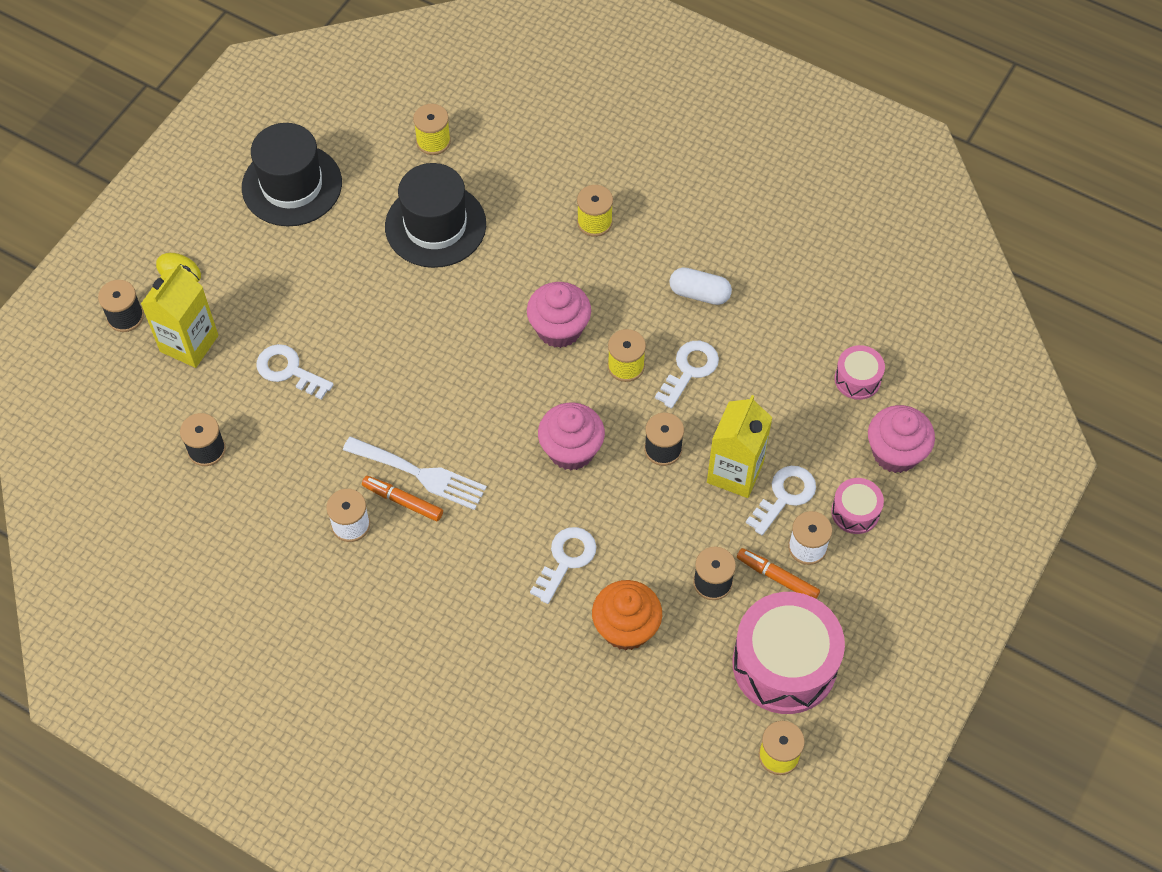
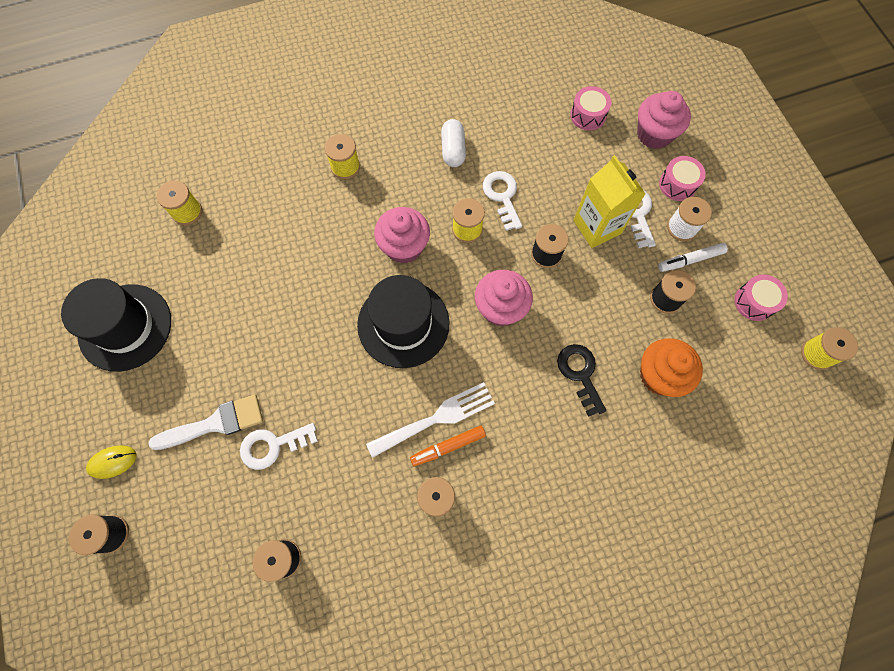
camera: 50 degrees left, 10 degrees up
yellow carton [141,263,218,368] -> none
black hat [385,163,486,268] -> black hat moved to [357,275,449,368]
white key [530,527,597,604] -> black key [557,344,606,417]
white capsule [669,267,732,305] -> white capsule turned 60 degrees counterclockwise [441,119,466,167]
pink drum [733,592,845,714] -> pink drum [735,275,788,321], size x0.48
orange marker [737,548,820,599] -> white marker [658,243,728,272]
none -> white brush [148,394,263,450]

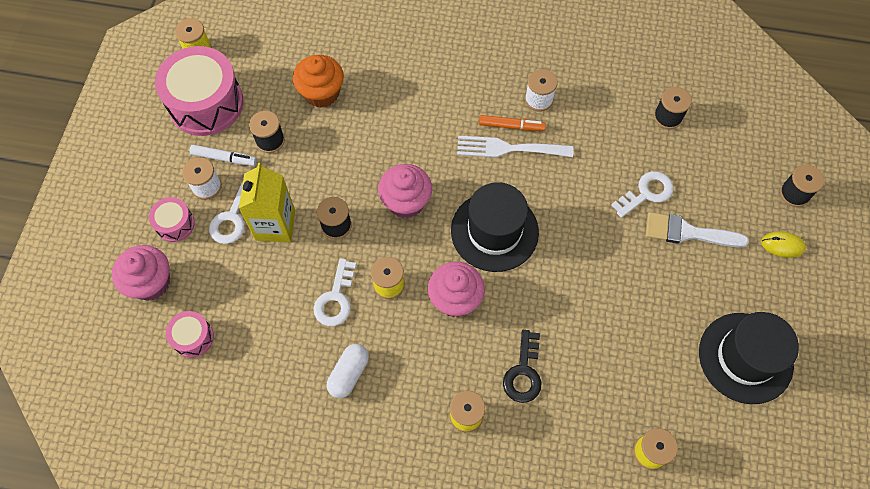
camera: 150 degrees left, 5 degrees down
white key [240,423,318,470] -> white key turned 45 degrees counterclockwise [611,171,673,218]
black key [557,344,606,417] -> black key moved to [503,330,541,403]
pink drum [735,275,788,321] -> pink drum [155,46,244,136], size x2.08

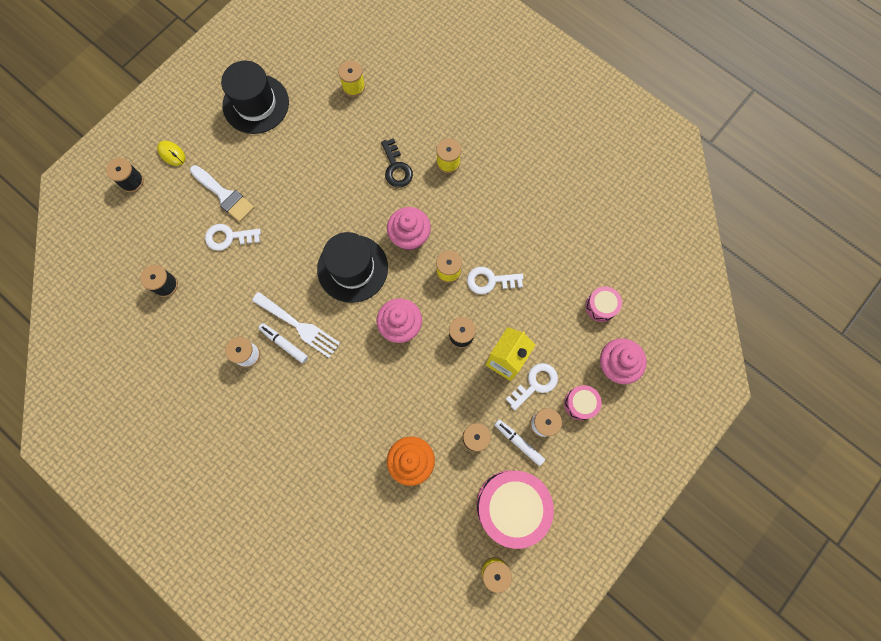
camera: 150 degrees left, 10 degrees up
white key [314,259,356,326] -> white key turned 135 degrees counterclockwise [467,267,523,294]
white capsule [327,344,369,398] -> none
orange marker [479,115,546,131] -> white marker [258,323,308,363]
black key [503,330,541,403] -> black key turned 120 degrees clockwise [381,138,413,187]

